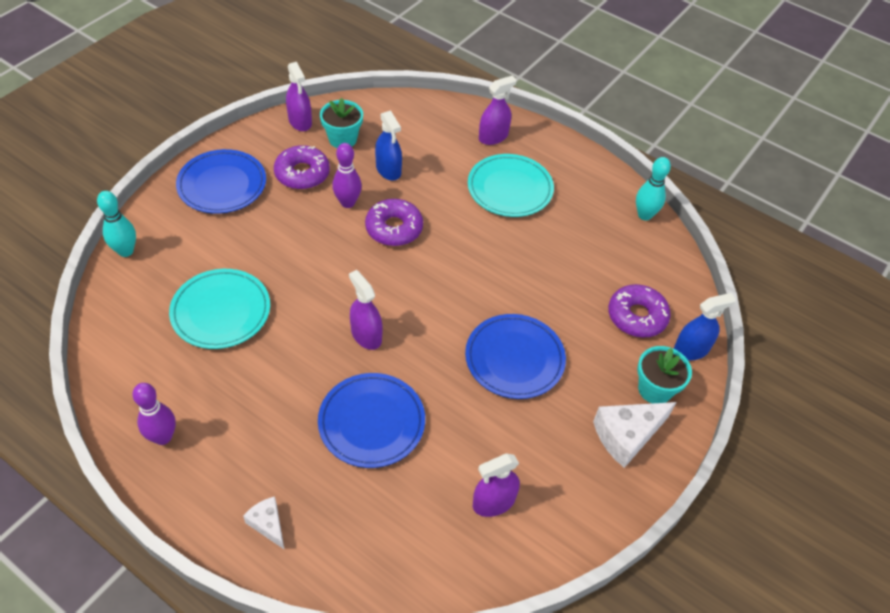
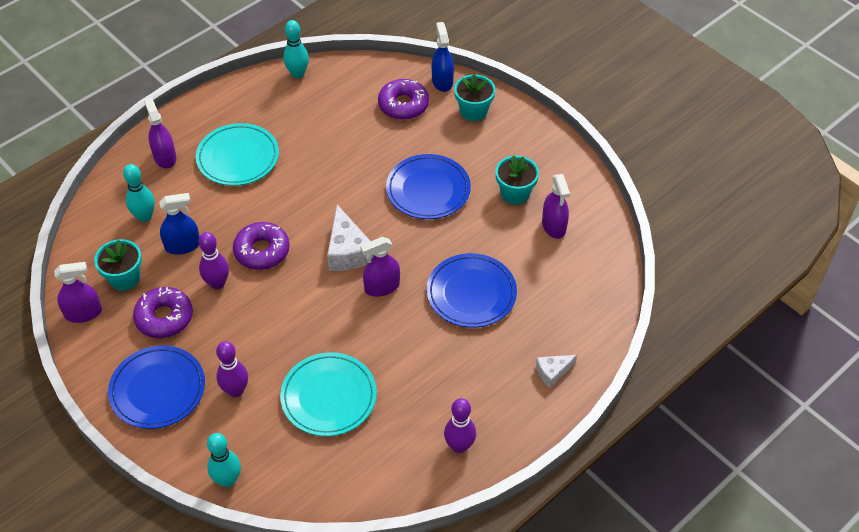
camera: 75 degrees left, 0 degrees up
white cheese [593,402,676,468] -> white cheese moved to [327,205,374,271]
none -> turquoise bowling pin [123,164,155,222]
none -> purple bowling pin [216,341,248,397]
none -> turquoise flower pot [495,155,539,205]

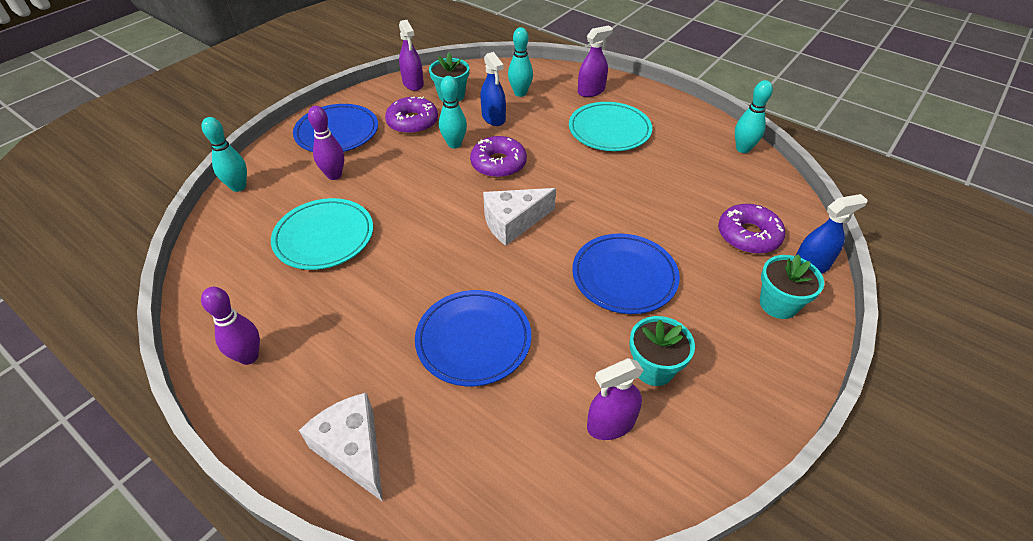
camera: 80 degrees right, 5 degrees down
purple bowling pin [198,232,229,290] -> turquoise bowling pin [439,76,467,149]
purple spray bottle [360,237,400,297] -> none
white cheese [536,355,577,388] -> white cheese [299,393,383,502], size x1.75

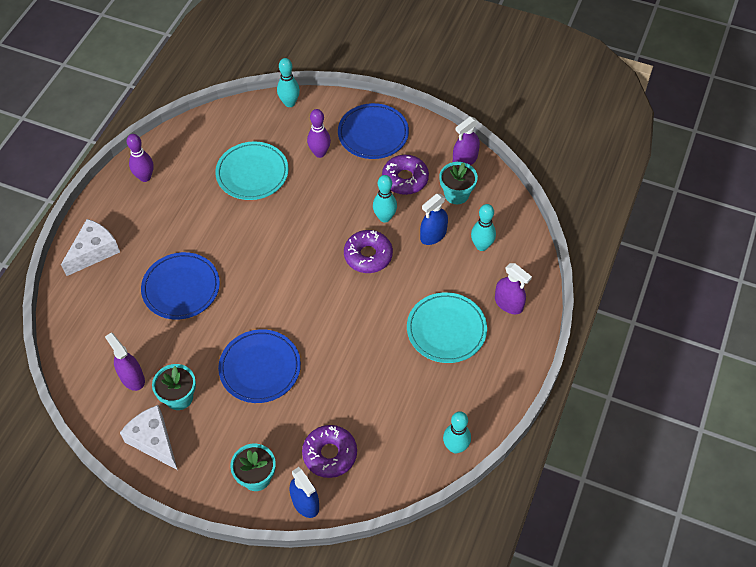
camera: 75 degrees right, 10 degrees up
white cheese [483,188,556,246] -> white cheese moved to [120,405,178,470]

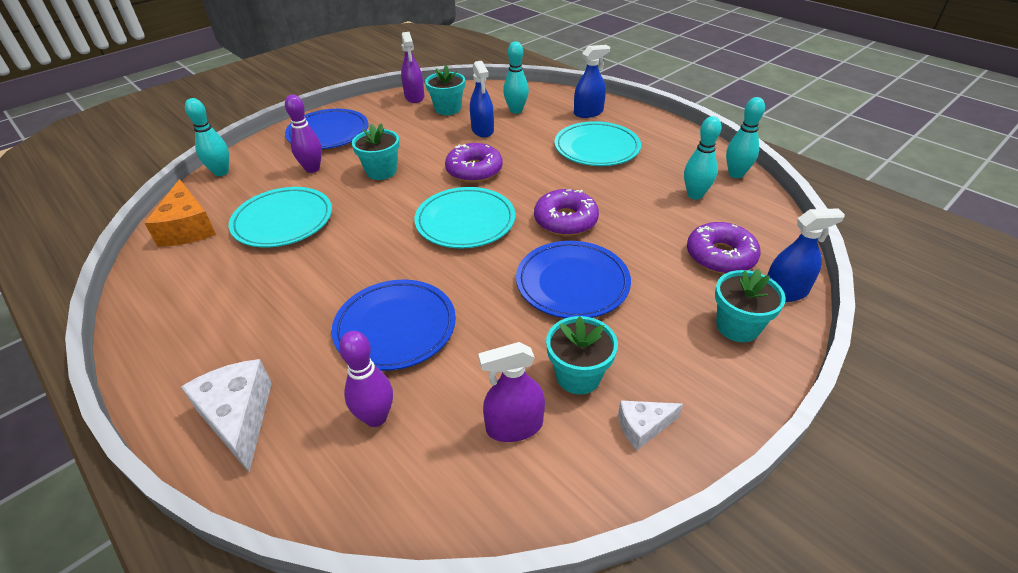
camera: 65 degrees left, 15 degrees down
white cheese [120,405,178,470] -> white cheese [618,400,683,450], size x0.57
purple bowling pin [127,134,154,182] -> purple bowling pin moved to [339,331,393,427]
turquoise bowling pin [373,175,397,223] -> turquoise bowling pin moved to [684,116,722,200]
purple donut [382,155,429,195] -> purple donut moved to [534,189,599,236]
purple spray bottle [495,263,532,314] -> blue spray bottle [574,45,610,118]
none -> orange cheese [144,179,216,247]
none -> turquoise flower pot [352,123,400,180]
none -> turquoise plate [414,187,515,248]

